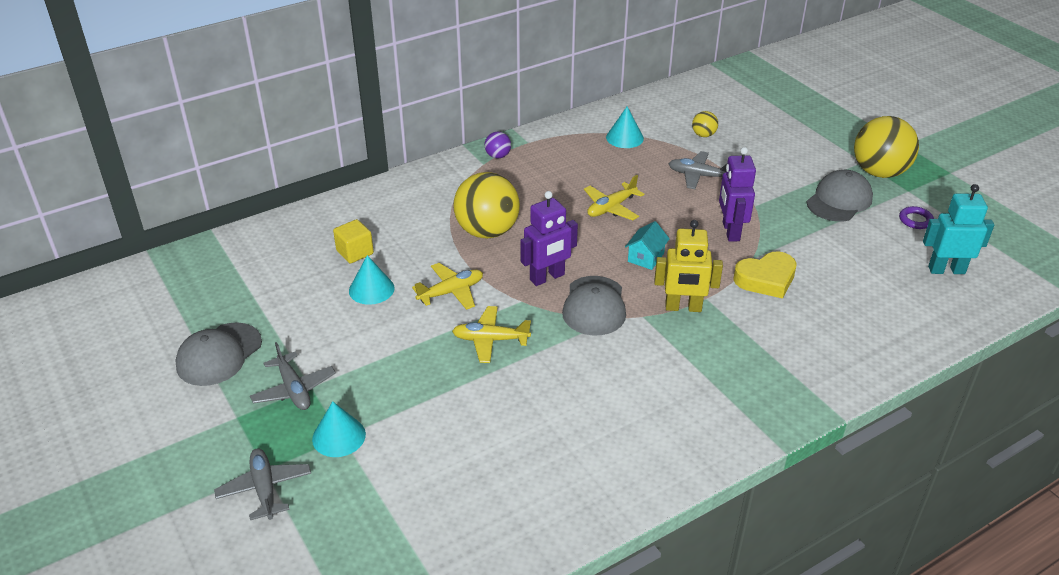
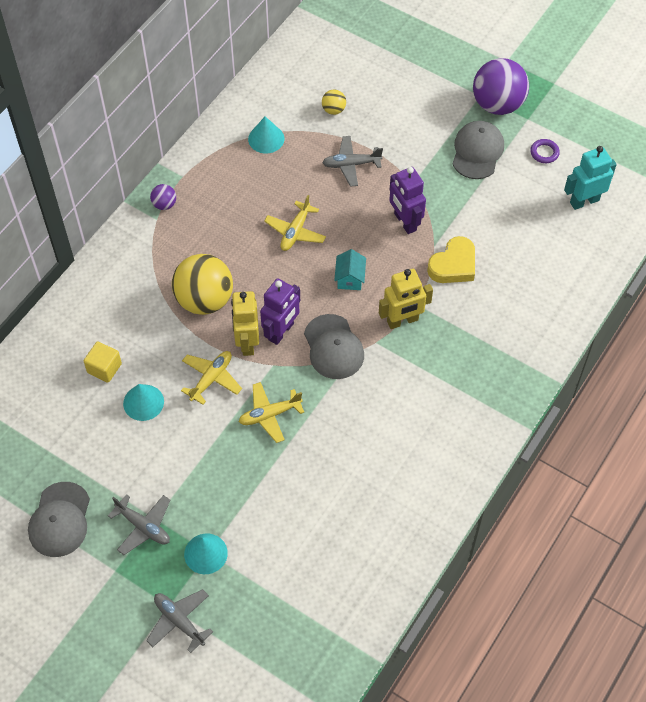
camera: 25 degrees left, 20 degrees up
yellow ball [854,116,919,178] -> purple ball [473,58,529,115]
none -> yellow robot [231,291,259,356]

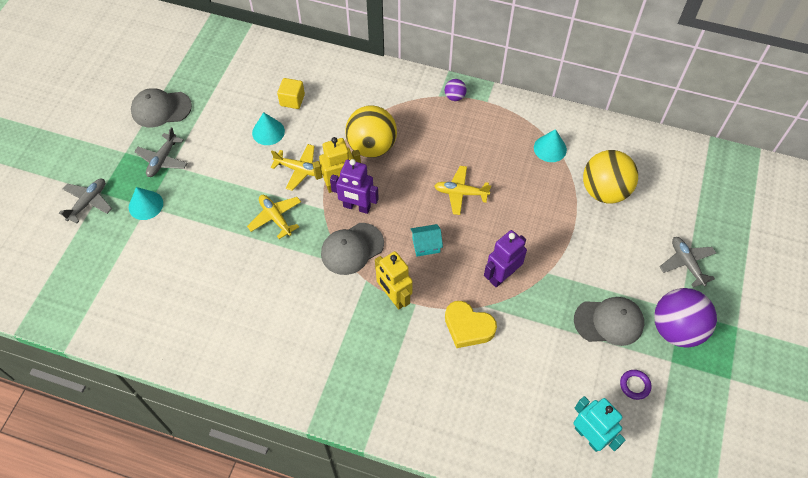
camera: 75 degrees right, 0 degrees up
yellow ball [322,89,346,115] -> yellow ball [583,150,638,203], size x2.23
grey plane [322,136,383,187] -> grey plane moved to [660,237,716,288]

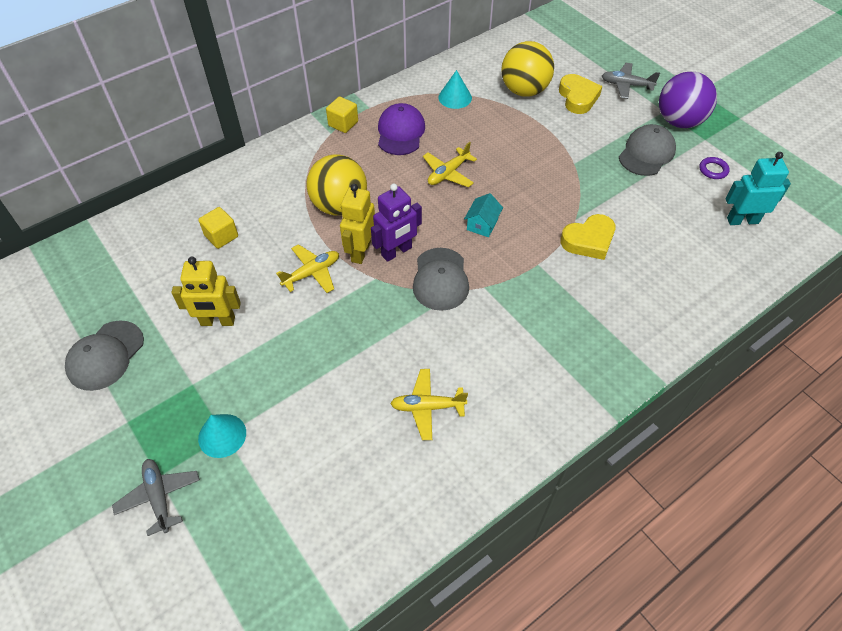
camera: 55 degrees left, 5 degrees down
grey plane [134,127,188,177] -> none
yellow plane [247,195,301,239] -> yellow plane moved to [390,369,468,440]
turquoise cone [252,112,285,145] -> none
yellow robot [375,251,413,309] -> yellow robot moved to [171,257,241,326]
purple ball [445,79,467,101] -> yellow cube [326,96,358,133]
purple robot [484,230,527,287] -> none
none -> purple cap [378,103,425,155]
none -> yellow heart [559,74,602,114]

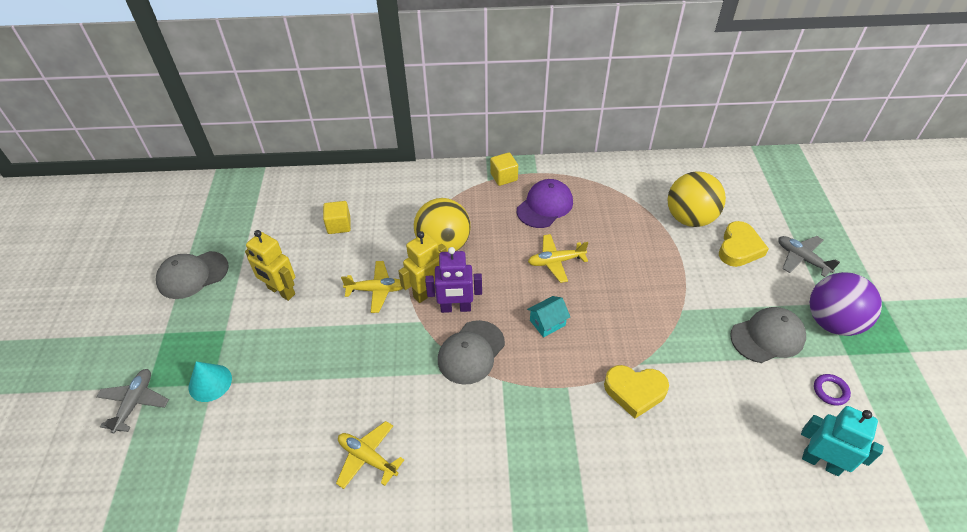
camera: 35 degrees right, 5 degrees down
turquoise cone [438,70,472,109] -> none

